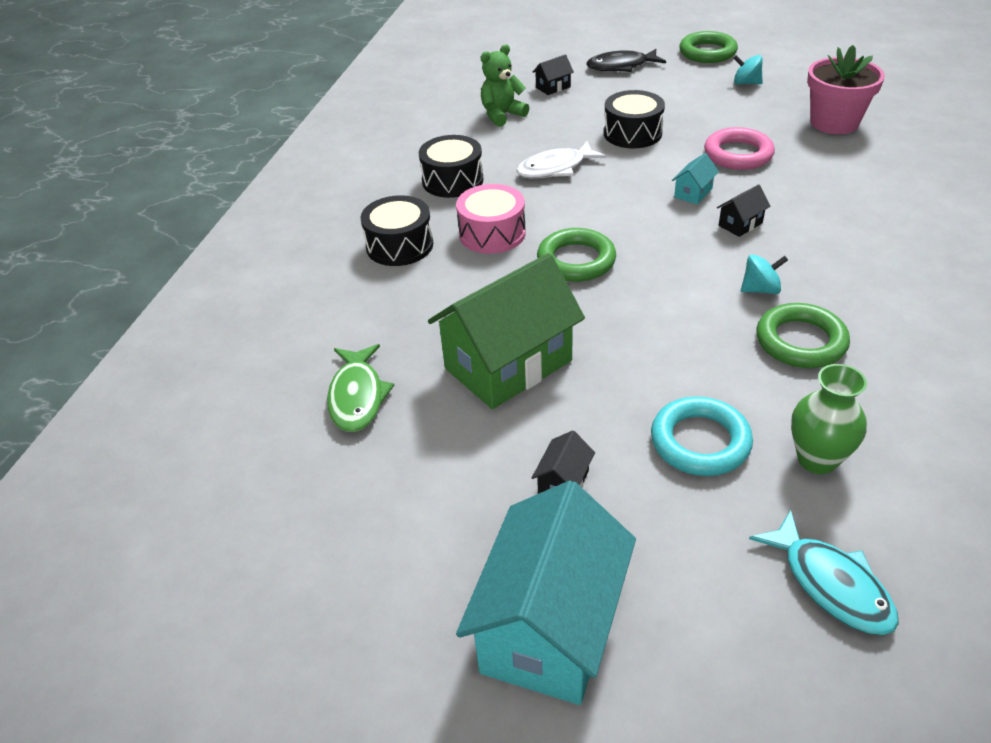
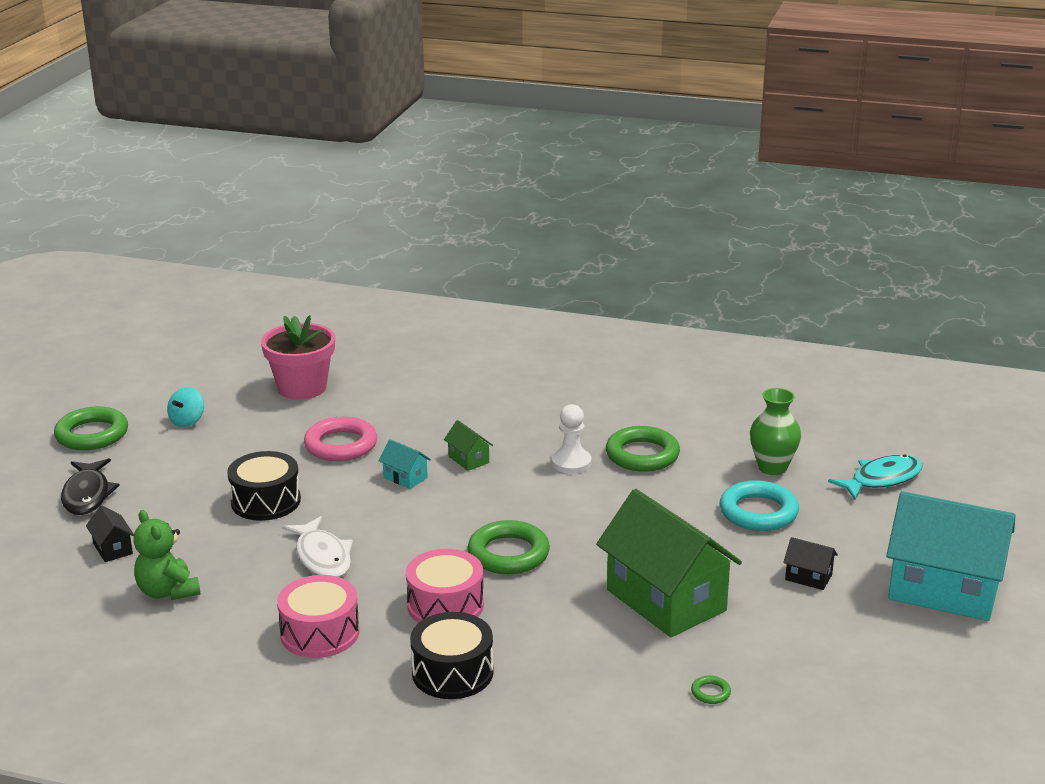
camera: 90 degrees left, 15 degrees down
green fish [327,344,394,432] -> green ring [691,675,731,704]
black drum [419,135,483,198] -> pink drum [277,575,359,658]
black house [717,184,770,237] -> green house [444,420,493,471]
turquoise spinning top [741,255,788,294] -> white pawn [551,404,592,474]

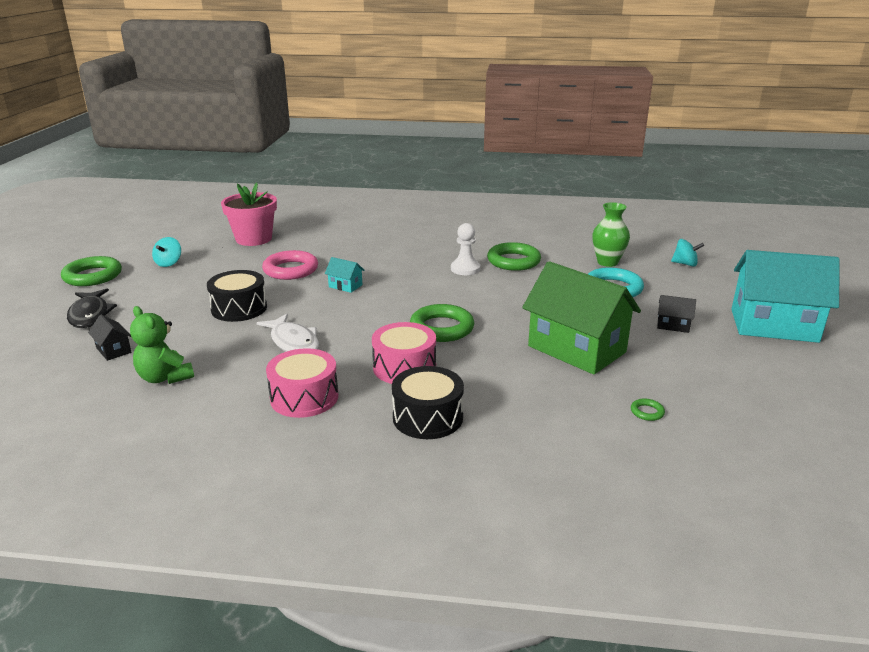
camera: 10 degrees left, 0 degrees up
green house [444,420,493,471] -> none
turquoise fish [828,454,922,500] -> turquoise spinning top [671,239,704,267]

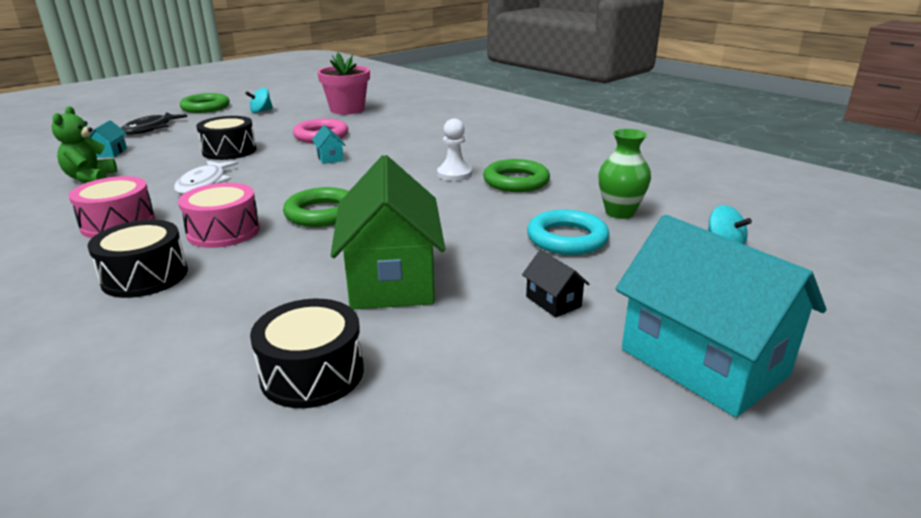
camera: 40 degrees right, 0 degrees up
black house [88,314,132,361] -> turquoise house [89,120,127,157]
green ring [631,399,665,421] -> black drum [250,299,364,408]

